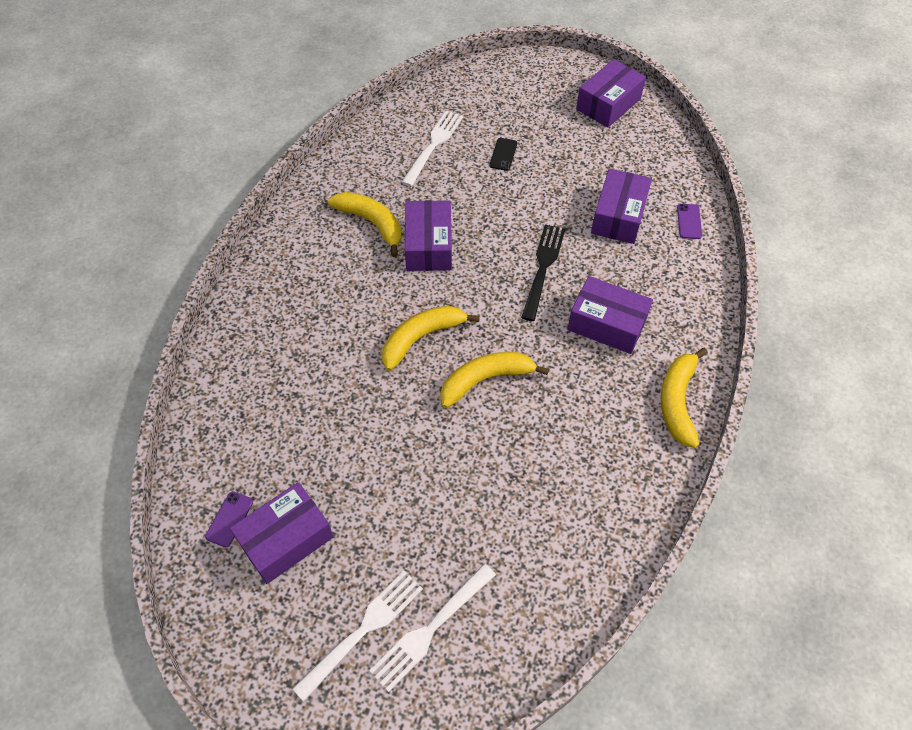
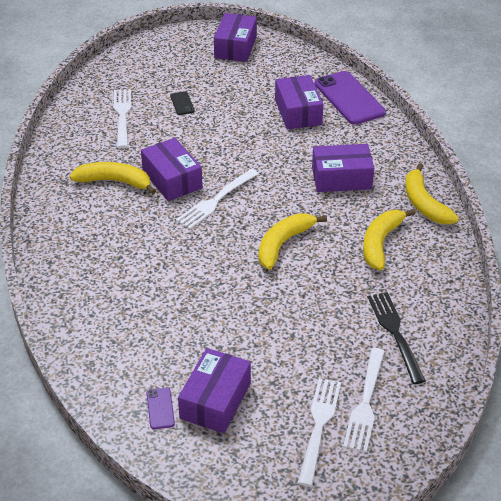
camera: 30 degrees left, 15 degrees down
yellow banana [382,306,480,371] -> yellow banana moved to [363,209,416,270]
black fork [521,224,565,321] -> black fork moved to [368,292,426,384]
purple phone [677,204,702,239] -> purple phone [315,71,386,125], size x2.29
none -> white fork [176,169,259,229]

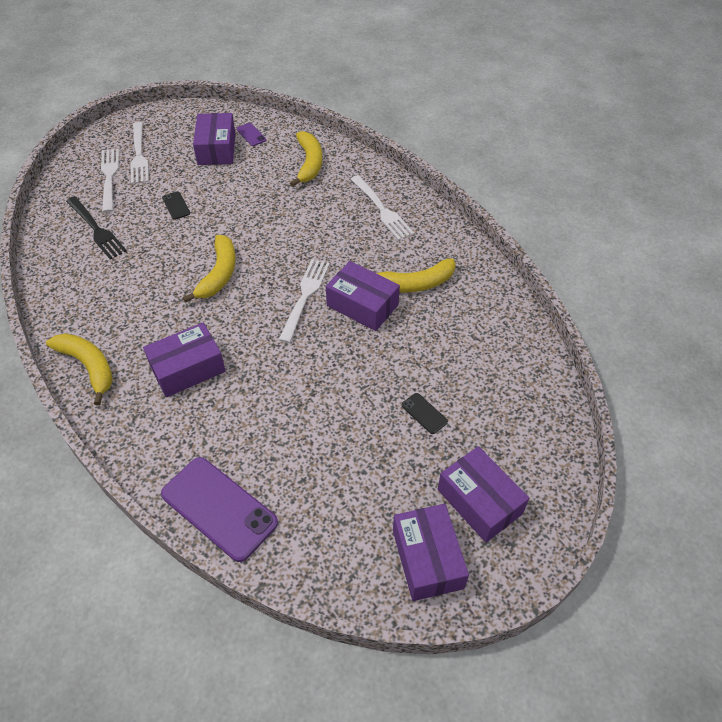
camera: 155 degrees right, 10 degrees up
white fork [114,89,131,148] -> white fork moved to [351,175,414,241]
purple box [275,75,323,129] -> purple box moved to [438,446,529,543]
yellow banana [363,209,416,270] -> yellow banana moved to [290,131,322,187]
none -> black phone [162,191,190,220]

